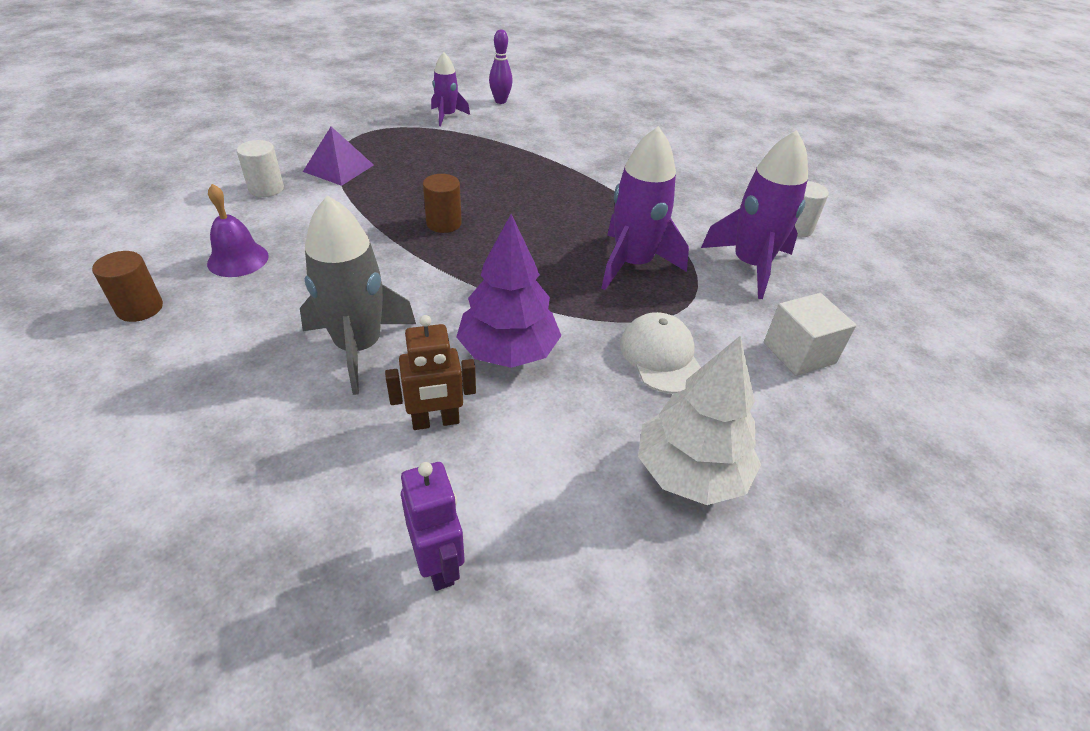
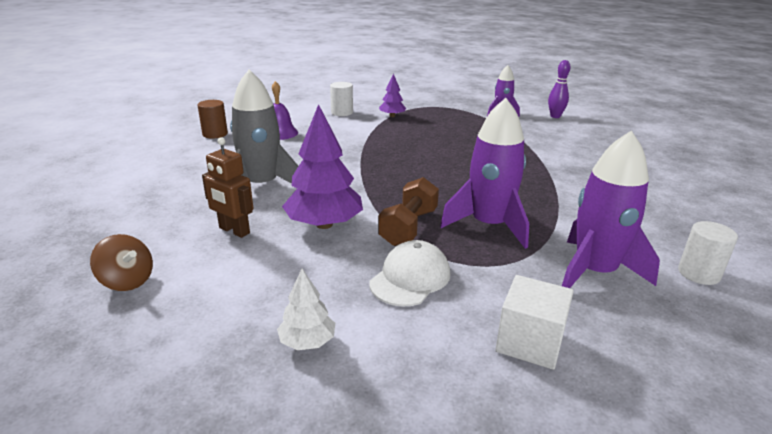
camera: 50 degrees right, 15 degrees down
purple pyramid [303,127,374,186] -> purple tree [379,74,406,117]
purple robot [401,462,465,591] -> brown spinning top [90,234,153,291]
brown cylinder [423,174,462,233] -> none
white tree [638,336,761,505] -> white tree [277,269,335,350], size x0.53
none -> brown dumbbell [378,177,439,246]

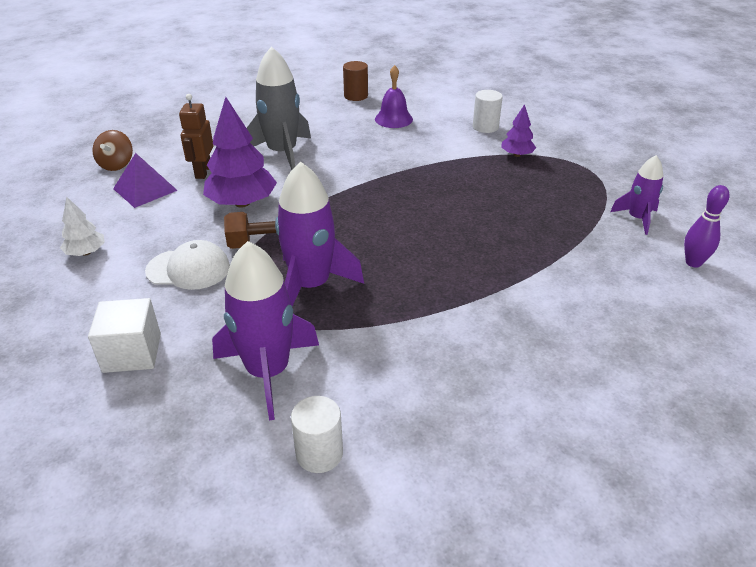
camera: 60 degrees right, 10 degrees up
none -> purple pyramid [113,153,178,208]

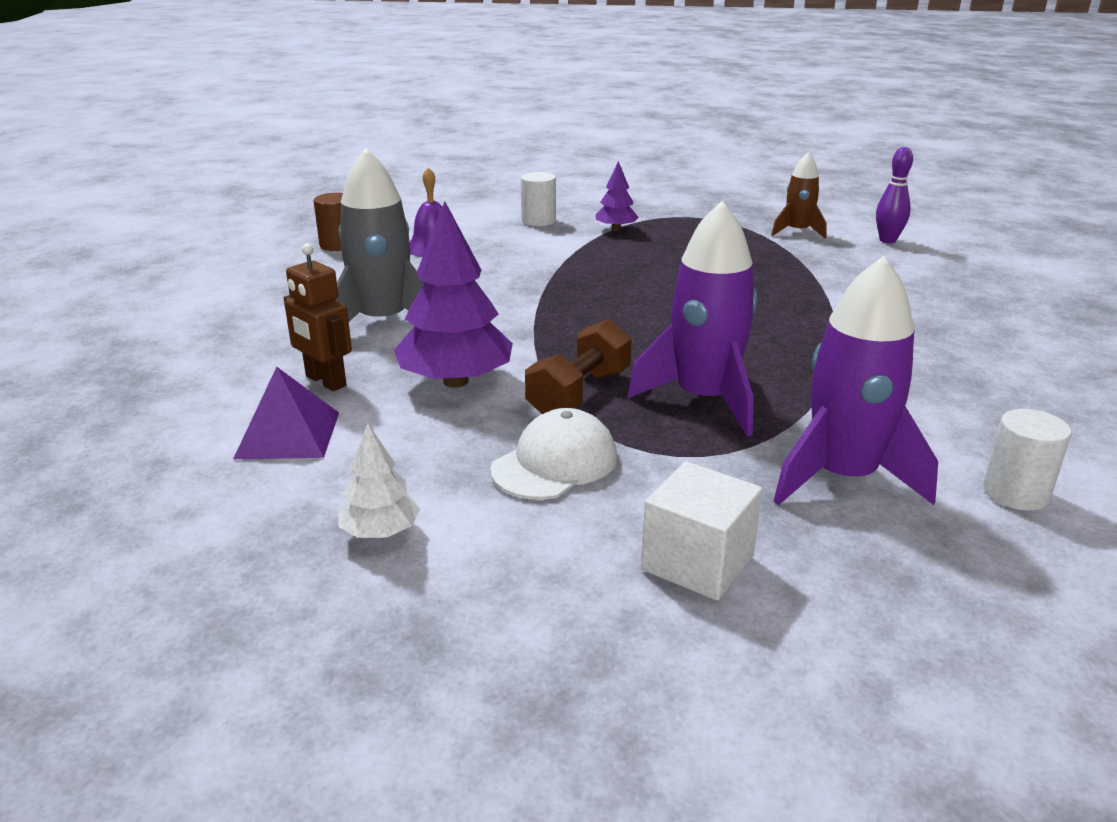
camera: 50 degrees left, 10 degrees down
brown spinning top [92,130,133,171] -> none
purple rocket [610,155,663,235] -> brown rocket [771,152,827,239]

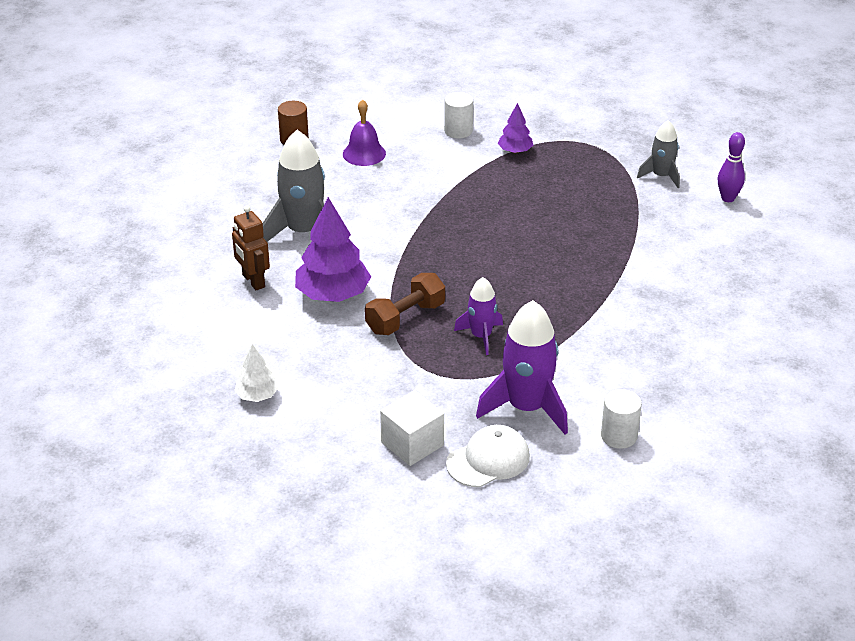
camera: 15 degrees right, 10 degrees up
purple pyramid [233,367,339,459] -> none
white cap [490,408,617,500] -> white cap moved to [446,425,530,487]
purple rocket [628,201,757,436] -> purple rocket [454,277,503,355], size x0.58
brown rocket [771,152,827,239] -> grey rocket [637,120,680,188]

